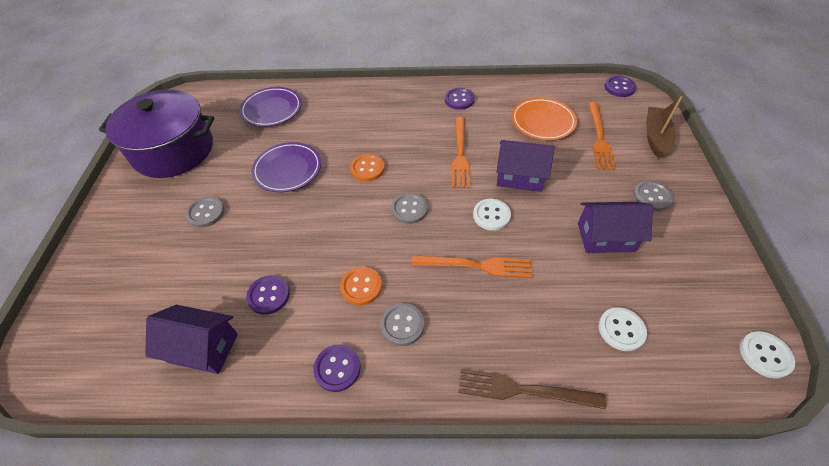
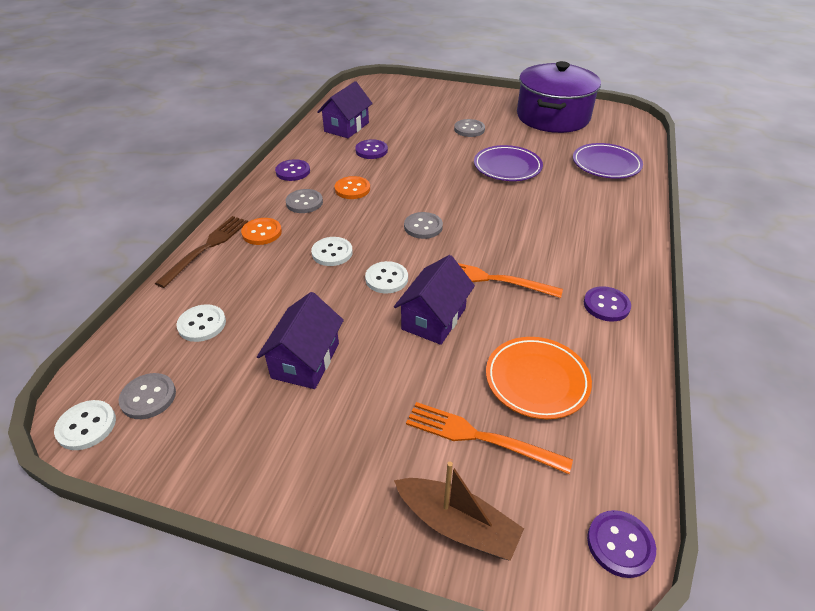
camera: 105 degrees right, 10 degrees down
orange button [350,154,385,181] -> orange button moved to [241,218,282,245]
orange fork [412,255,532,278] -> white button [311,237,353,266]
grey button [633,181,673,211] -> grey button moved to [119,373,176,419]

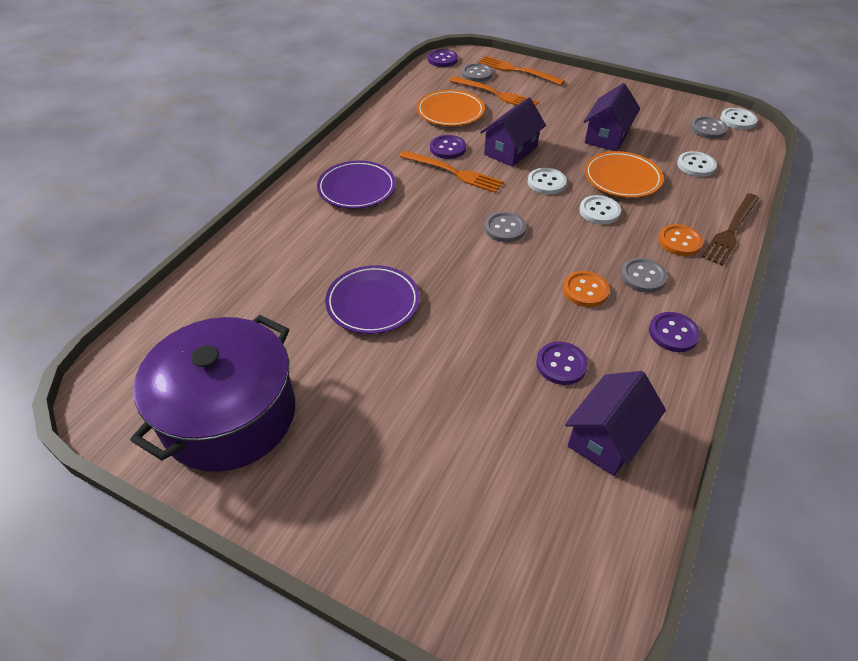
camera: 170 degrees left, 5 degrees up
brown boat [394,462,524,561] -> orange fork [478,56,565,85]
grey button [454,119,485,137] -> grey button moved to [462,63,493,82]
purple plate [573,143,643,179] -> purple plate moved to [317,161,396,209]
purple button [584,286,631,322] -> purple button moved to [430,135,466,159]
none -> orange plate [585,151,664,198]

